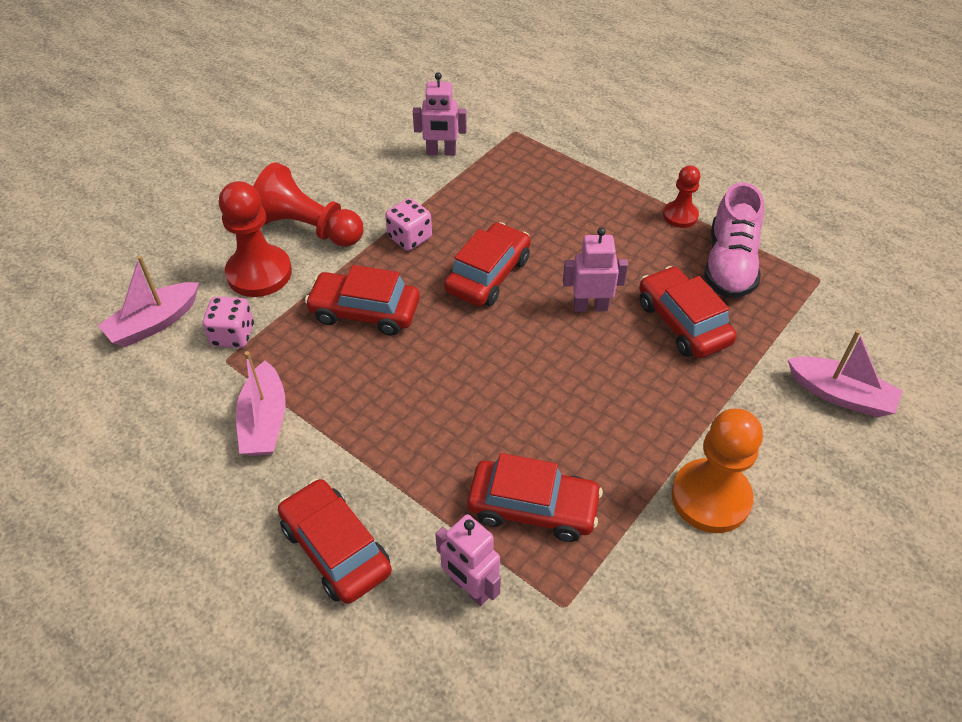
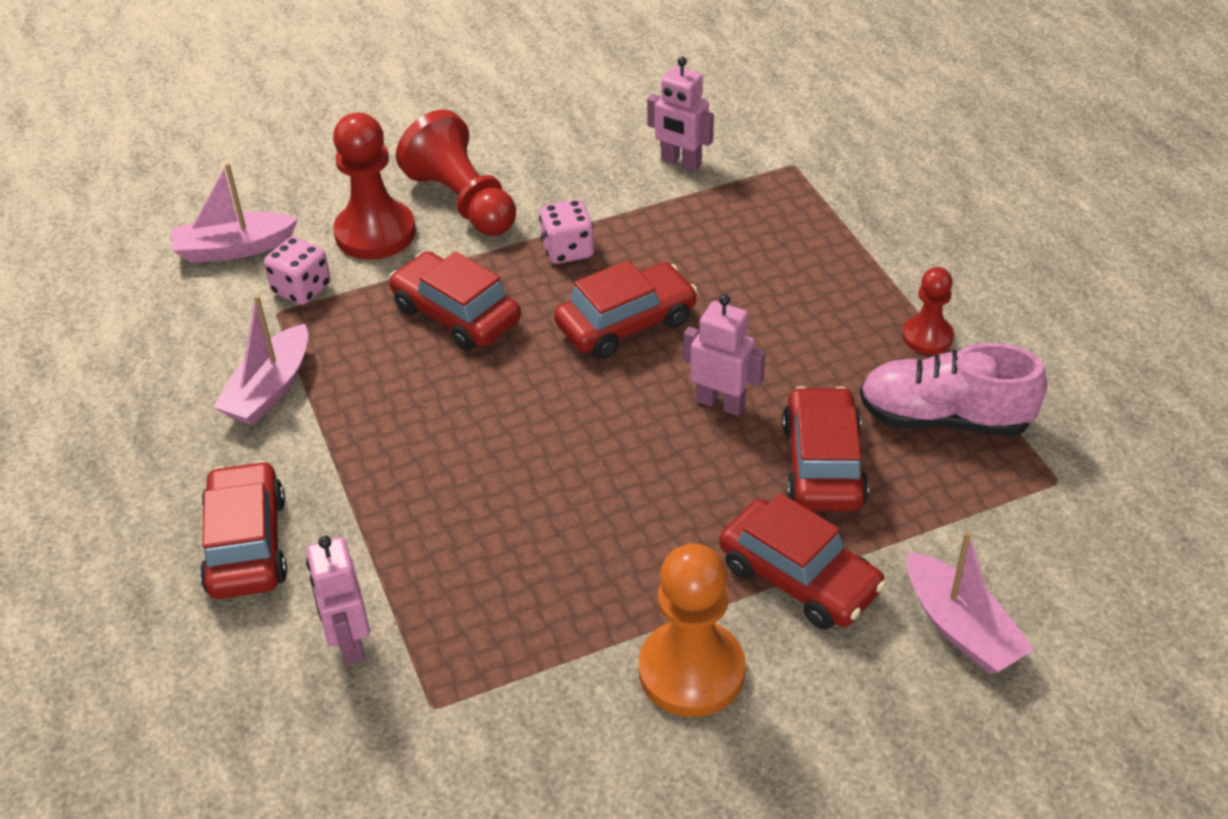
camera: 30 degrees right, 5 degrees down
red car [468,453,603,542] -> red car moved to [719,493,886,630]
pink shoe [704,182,764,298] -> pink shoe turned 60 degrees clockwise [860,343,1047,437]

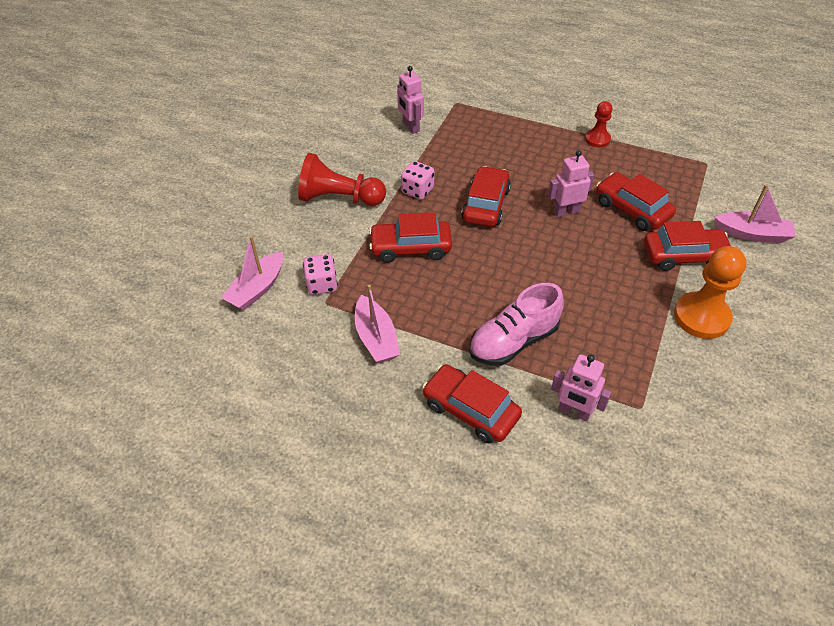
camera: 45 degrees left, 5 degrees up
red pawn [333,113,416,260] -> none
pink robot [647,57,714,172] -> pink robot turned 75 degrees clockwise [397,66,424,134]
pink shoe [860,343,1047,437] -> pink shoe moved to [469,283,564,366]

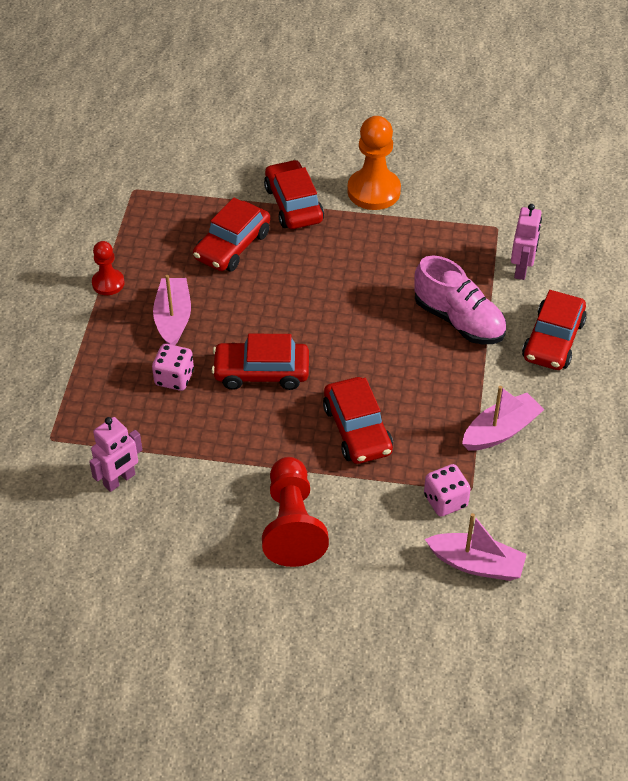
camera: 105 degrees left, 0 degrees up
pink dice [401,161,434,200] -> pink dice moved to [152,344,194,391]
pink robot [548,150,594,217] -> none
pink boat [714,184,795,243] -> pink boat moved to [153,275,191,345]

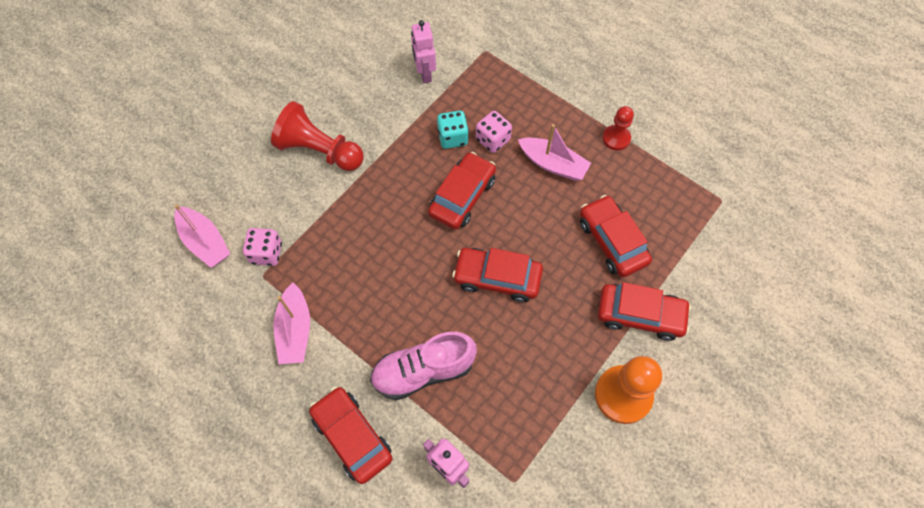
camera: 120 degrees right, 15 degrees up
red car [323,377,393,464] -> red car moved to [452,248,543,302]
pink boat [425,513,527,581] -> pink boat turned 90 degrees counterclockwise [174,204,231,268]
none -> turquoise dice [437,111,469,149]

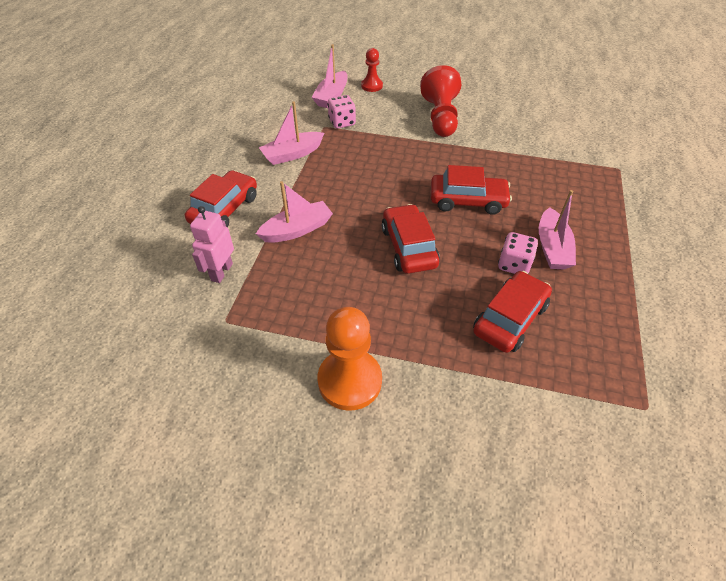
camera: 65 degrees right, 15 degrees down
pink shoe [370,332,477,400] -> pink boat [256,181,333,243]
pink robot [411,20,436,83] -> none
turquoise dice [437,111,469,149] -> none
pink dice [476,111,512,153] -> pink dice moved to [498,232,538,274]
red car [598,282,691,341] -> none
red pawn [603,106,634,150] -> red pawn moved to [361,48,383,92]

